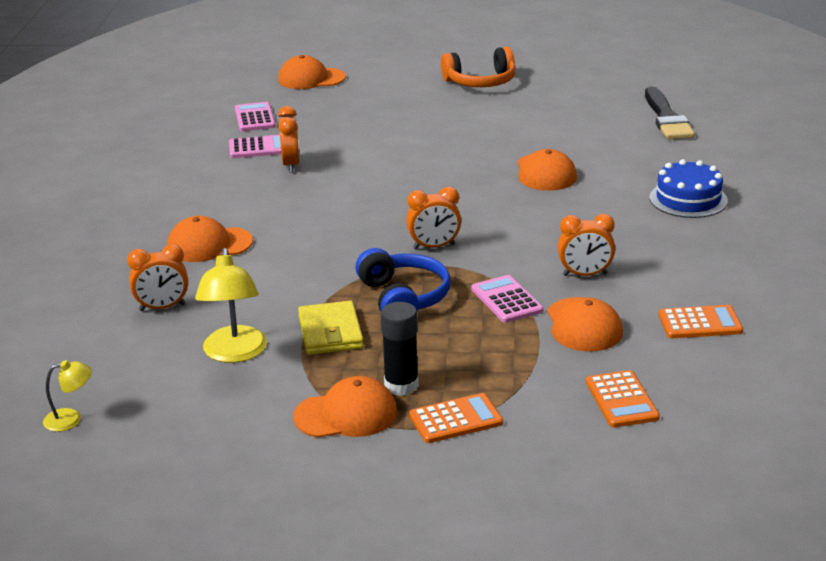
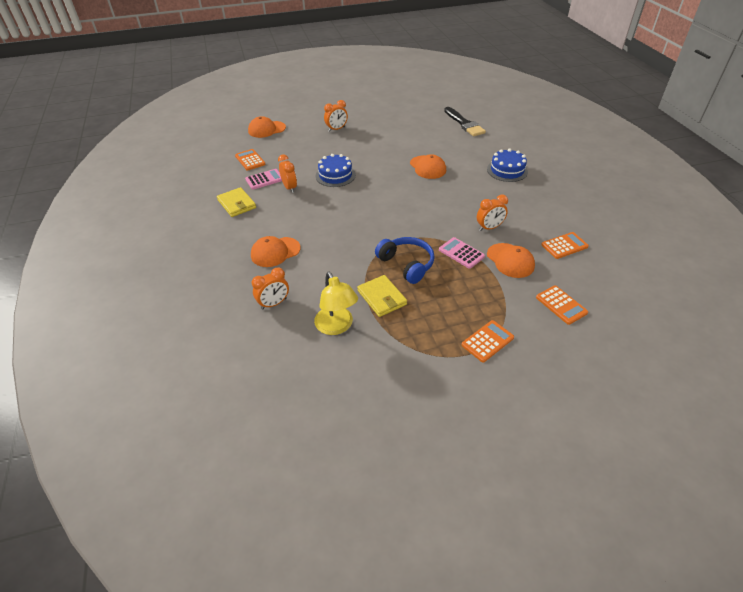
camera: 20 degrees left, 15 degrees up
yellow lamp [43,360,92,432] -> none
pink calculator [235,102,276,131] -> orange calculator [235,149,266,171]
orange cap [293,376,397,438] -> none
black glue stick [381,302,419,396] -> none
orange clock [406,187,461,250] -> orange clock moved to [324,100,348,132]
orange headphones [441,47,516,87] -> none
none -> yellow wallet [217,187,256,217]
none -> blue cake [316,154,356,187]

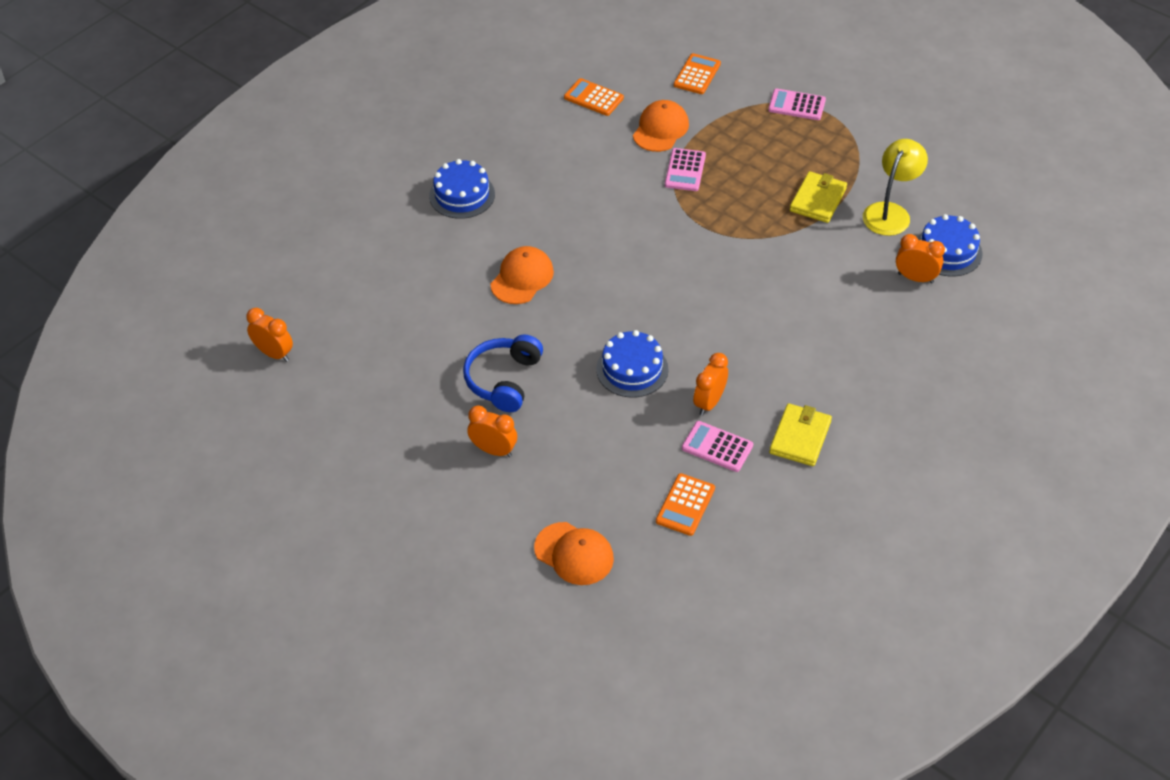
camera: 125 degrees left, 5 degrees up
orange cap [251,236,300,267] -> none
blue headphones [375,237,435,284] -> blue headphones moved to [463,334,543,412]
black brush [444,107,486,136] -> none
orange calculator [462,320,514,362] -> pink calculator [768,88,826,120]
orange clock [477,195,508,231] -> orange clock moved to [246,308,293,362]
none -> blue cake [917,214,983,277]

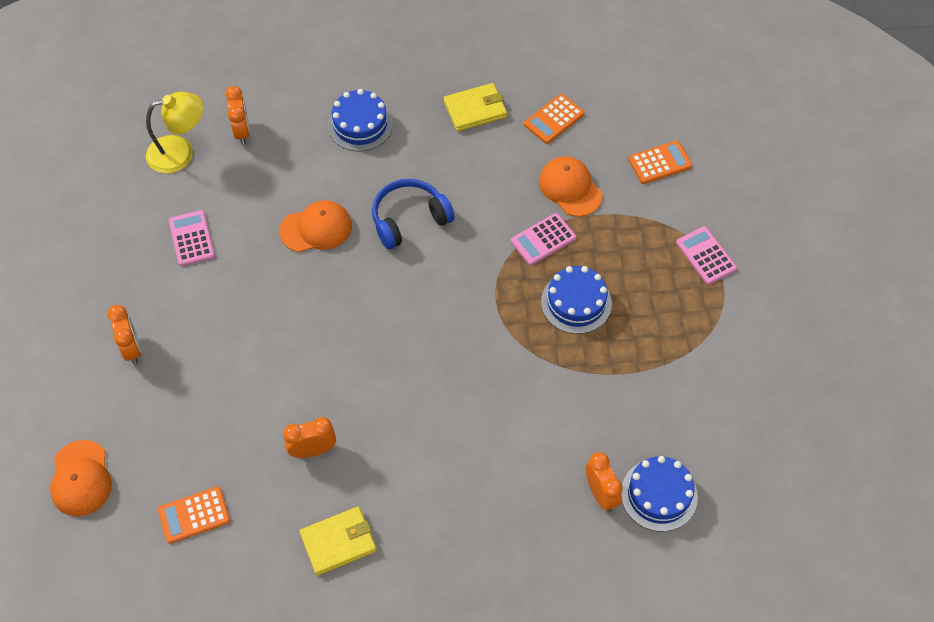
camera: 45 degrees right, 10 degrees up
orange clock [246,308,293,362] -> orange clock moved to [225,86,250,145]
blue headphones [463,334,543,412] -> blue headphones moved to [372,179,455,249]
orange calculator [564,78,624,116] -> orange calculator turned 120 degrees counterclockwise [524,94,585,144]
blue cake [596,330,668,398] -> blue cake moved to [541,266,612,334]
orange cap [633,100,689,152] -> orange cap turned 105 degrees counterclockwise [539,156,603,217]
pink calculator [682,421,753,472] -> pink calculator moved to [169,210,215,266]
yellow wallet [790,171,847,223] -> yellow wallet moved to [444,83,507,131]
yellow lamp [863,139,928,236] -> yellow lamp moved to [146,92,203,174]

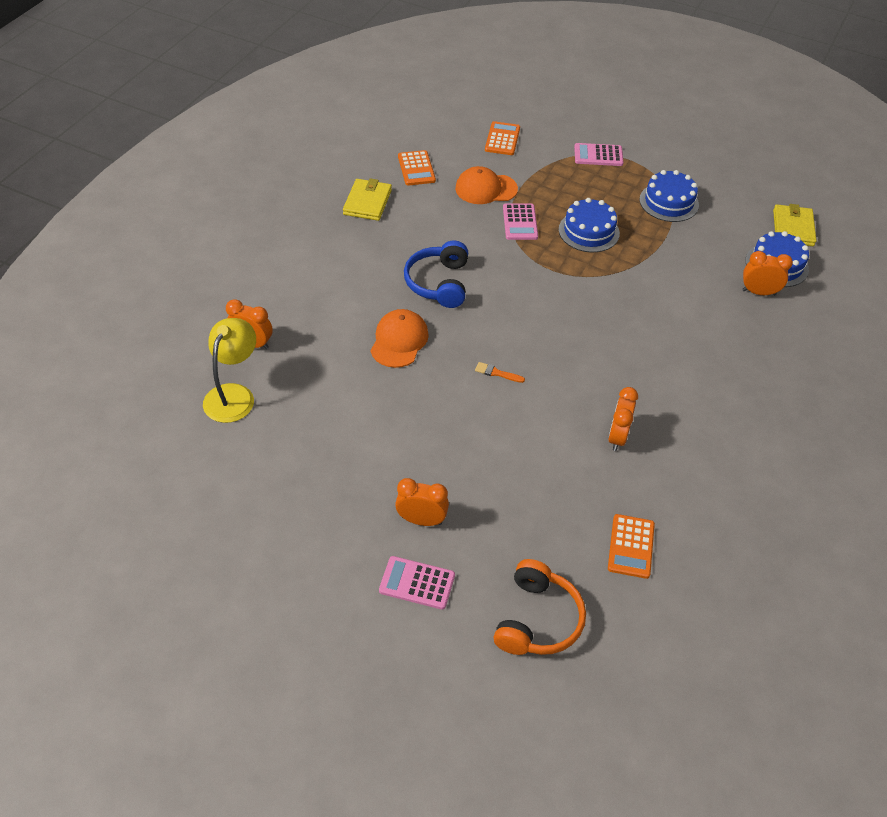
camera: 60 degrees left, 10 degrees down
orange cap [50,440,112,516] -> orange headphones [494,559,586,655]
pink calculator [169,210,215,266] -> pink calculator moved to [379,556,455,610]
yellow wallet [299,507,377,576] -> yellow wallet moved to [773,204,817,246]
blue cake [328,89,393,151] -> blue cake moved to [639,170,699,222]
none -> orange brush [475,362,525,383]

